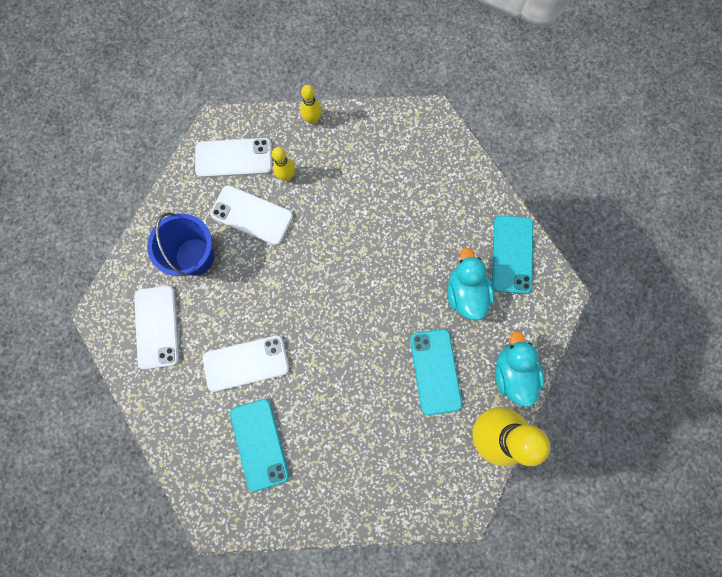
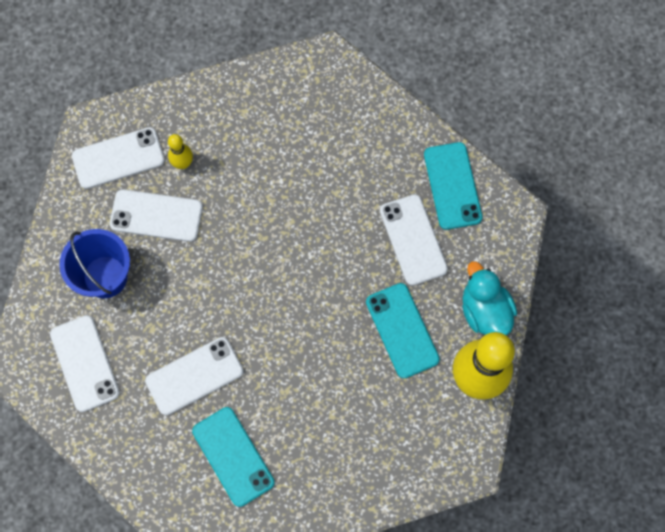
camera: 15 degrees left, 5 degrees down
yellow bowling pin [300,85,322,124] -> none
turquoise duck [447,248,494,321] -> white phone [380,194,448,286]

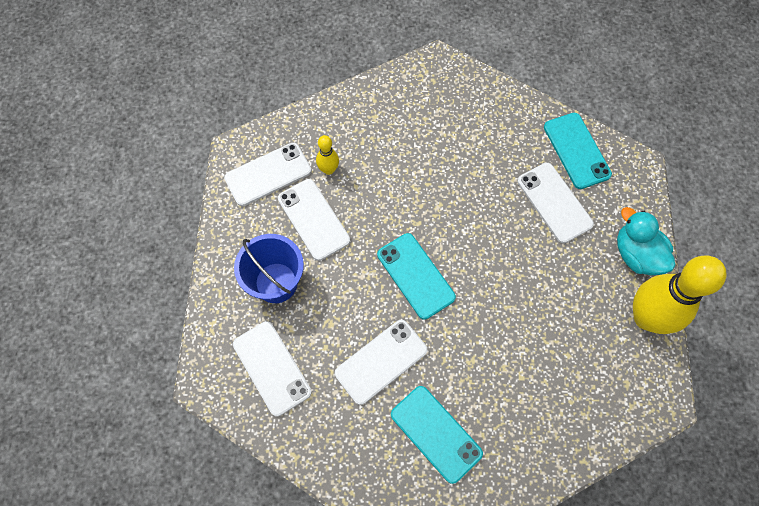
camera: 10 degrees left, 5 degrees down
white phone [110,189,203,242] -> white phone turned 60 degrees clockwise [278,179,350,261]
turquoise phone [366,283,440,379] -> turquoise phone moved to [377,233,456,320]

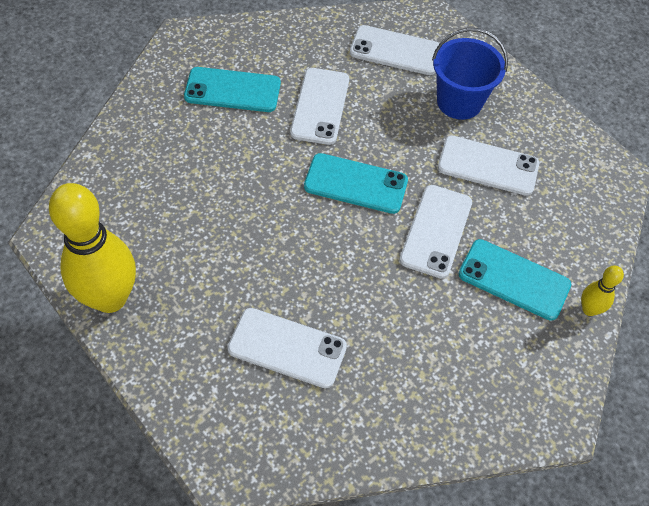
camera: 135 degrees right, 10 degrees down
white phone [224,143,311,206] -> white phone moved to [399,185,472,279]
yellow bowling pin [316,135,339,175] -> yellow bowling pin moved to [581,265,624,316]
turquoise phone [544,113,612,189] -> turquoise phone moved to [458,239,571,321]
turquoise duck [617,207,675,275] -> none

